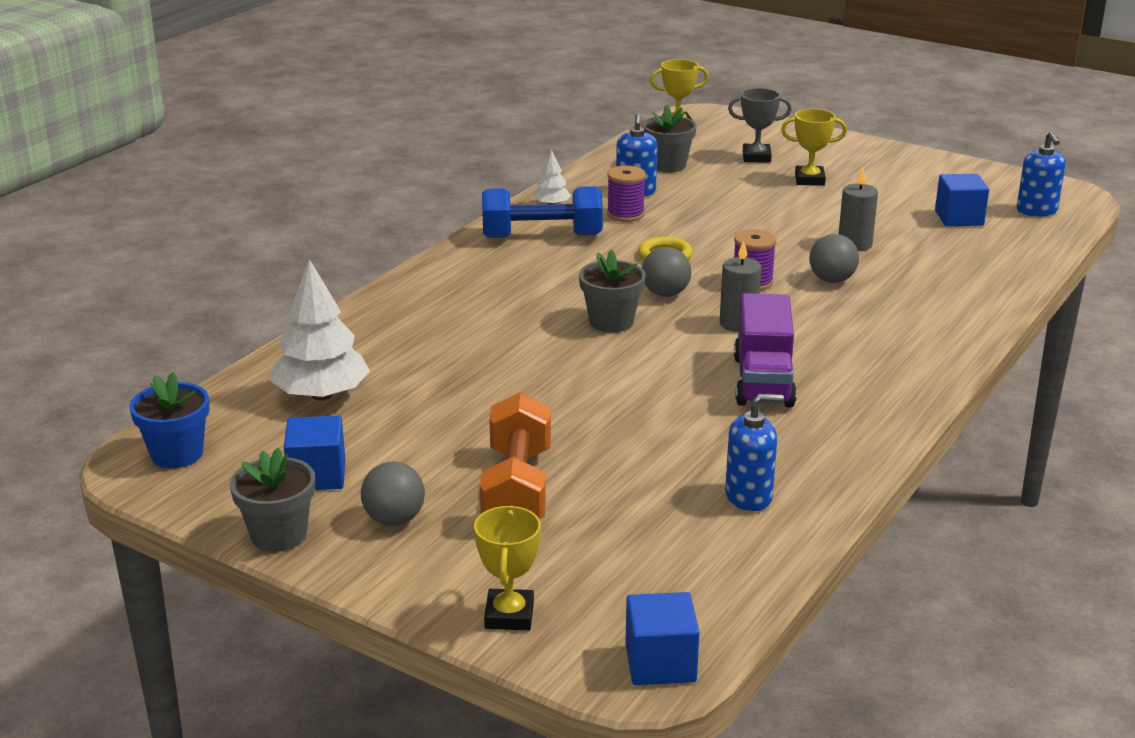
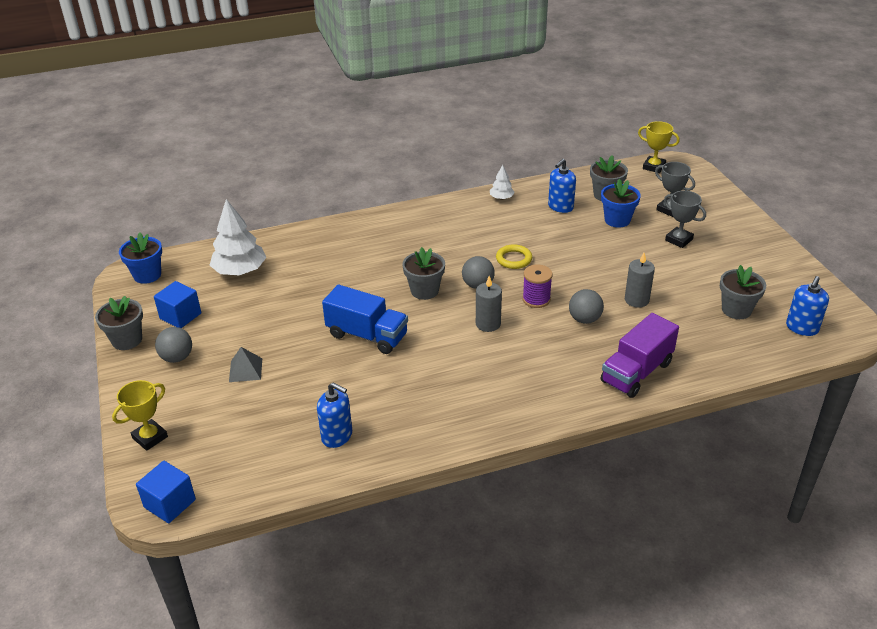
camera: 40 degrees right, 10 degrees up
orange dumbbell [480,392,551,519] -> grey pyramid [229,347,262,382]
blue dumbbell [482,186,603,238] -> none
purple spool [607,166,646,222] -> none
purple truck [734,293,797,408] -> purple truck moved to [601,313,679,398]
yellow trophy [781,109,847,186] -> grey trophy [664,190,706,248]
blue cube [935,174,989,226] -> grey flower pot [720,265,766,319]
none -> blue truck [322,285,408,354]
none -> blue flower pot [601,179,641,228]

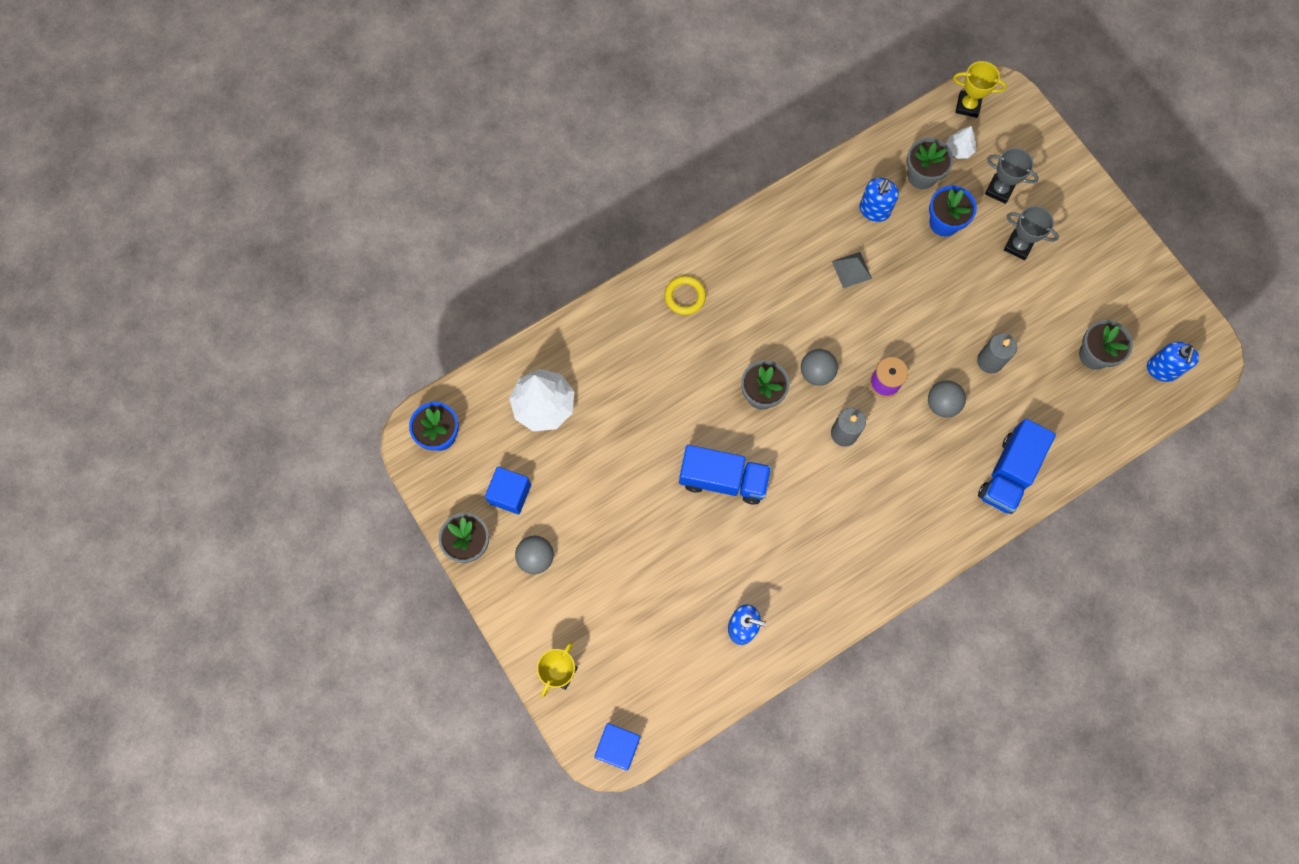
camera: 15 degrees left, 35 degrees up
grey pyramid [229,347,262,382] -> grey pyramid moved to [832,252,872,288]
white tree [490,165,515,200] -> white tree moved to [946,126,976,159]
yellow ring [496,244,532,269] -> yellow ring moved to [664,276,706,315]
purple truck [601,313,679,398] -> blue truck [978,419,1056,514]

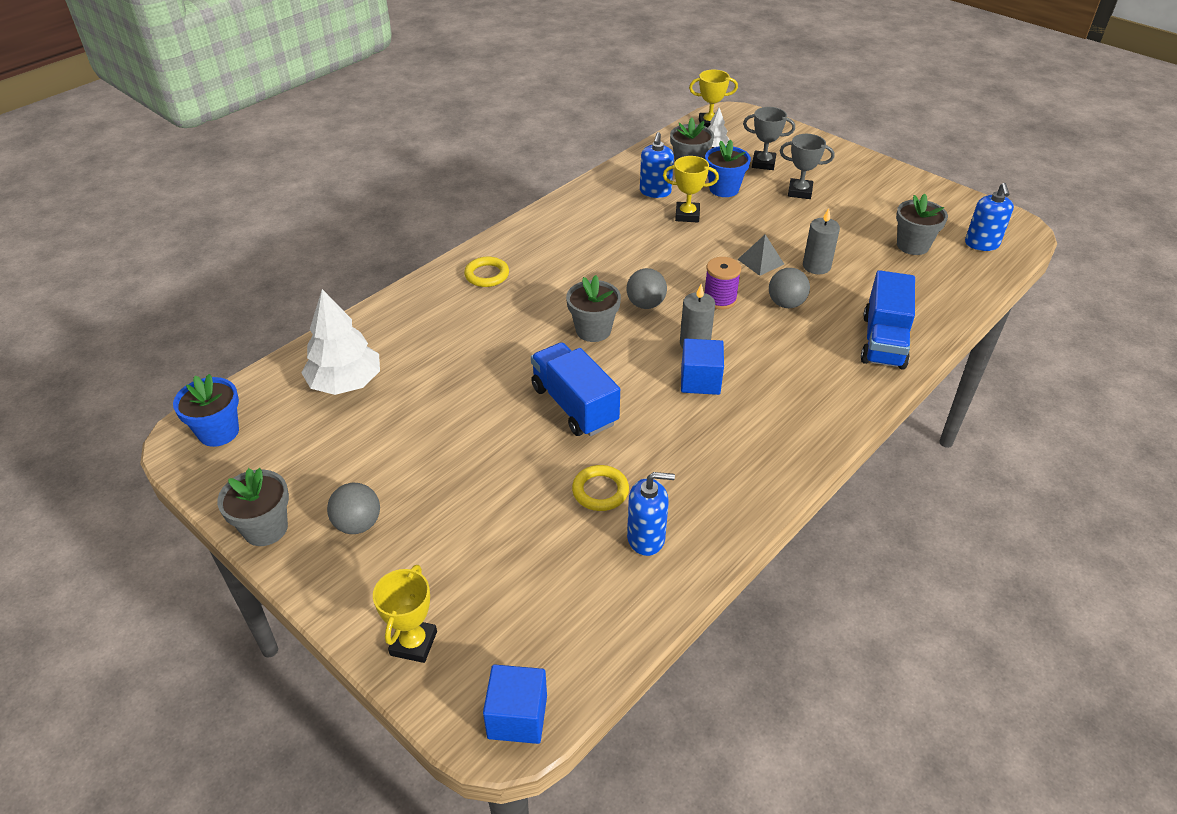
camera: 15 degrees left, 30 degrees down
blue cube [485,467,531,515] -> blue cube moved to [681,339,724,395]
blue truck [679,445,771,505] -> blue truck turned 120 degrees counterclockwise [531,342,620,436]
grey pyramid [832,252,872,288] -> grey pyramid moved to [737,234,784,276]
none -> yellow ring [572,465,629,511]
none -> yellow trophy [663,156,719,222]

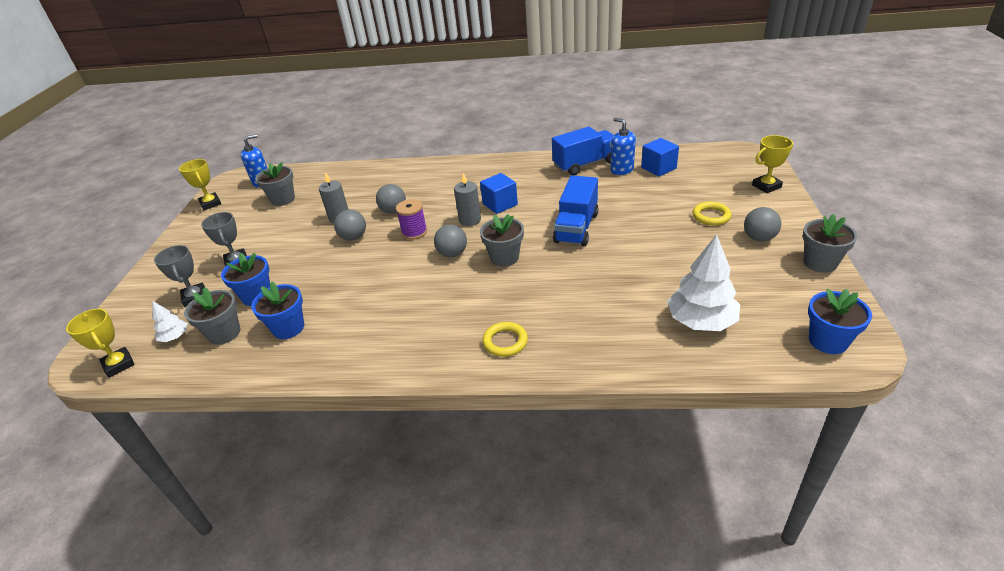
camera: 125 degrees left, 5 degrees down
blue cube [483,664,547,744] -> blue cube moved to [641,138,679,177]
yellow ring [572,465,629,511] -> yellow ring moved to [693,202,731,225]
blue soap dispenser [640,132,674,198] -> blue flower pot [251,282,304,339]
yellow trophy [663,156,719,222] -> yellow trophy moved to [179,159,221,210]
grey pyramid [737,234,784,276] -> grey ball [334,209,366,241]
blue truck [861,270,915,370] -> blue truck moved to [552,127,614,175]

